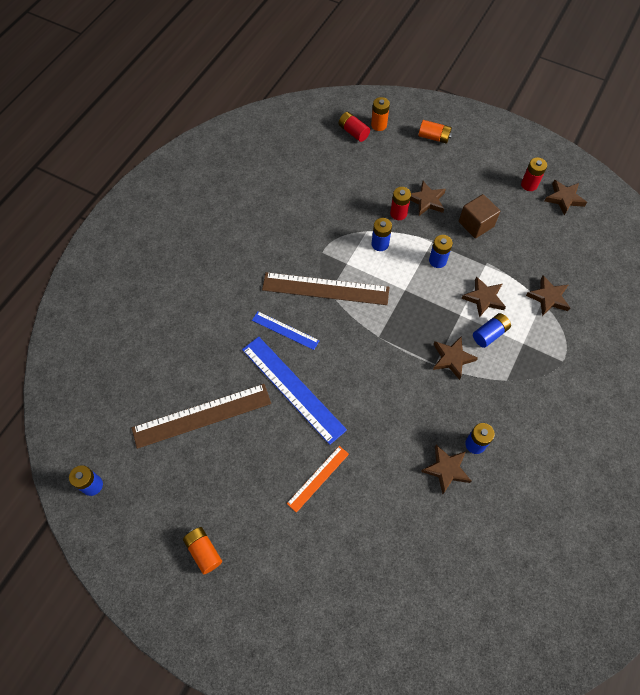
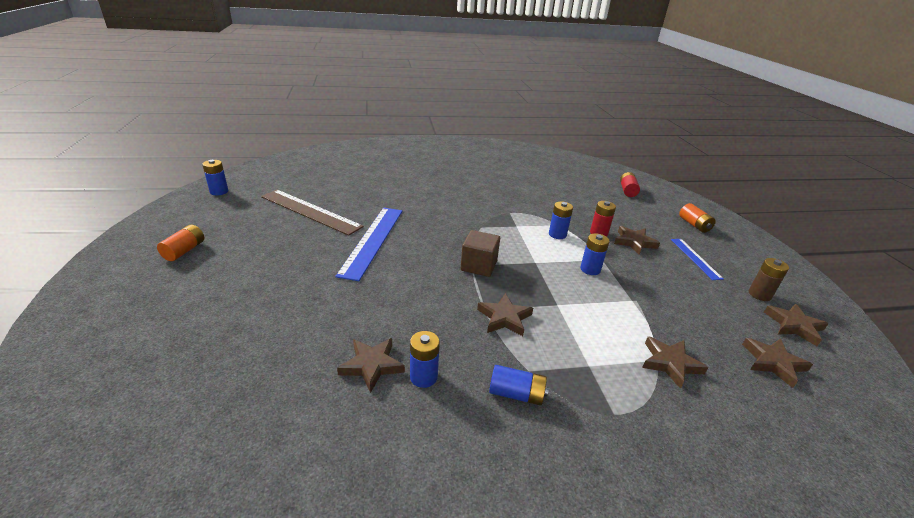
camera: 50 degrees right, 30 degrees down
blue ruler [252,311,320,350] -> blue ruler moved to [671,239,724,280]
brown ruler [262,272,389,305] -> none
orange ruler [287,446,349,513] -> none
orange battery [371,97,390,131] -> none
brown cube [459,194,500,238] -> brown cube moved to [460,230,500,277]
brown star [461,276,506,318] -> brown star moved to [742,338,813,388]
blue battery [473,313,511,348] -> blue battery moved to [489,365,549,406]
red battery [521,158,547,191] -> brown battery [749,258,789,301]

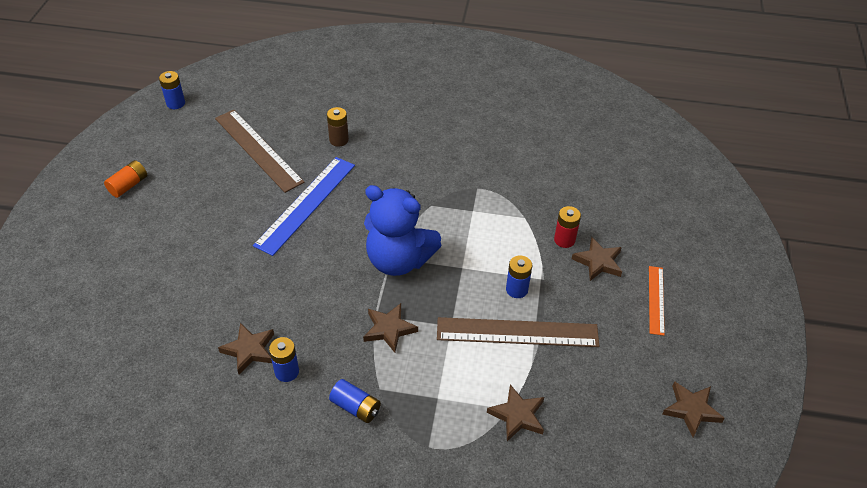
camera: 20 degrees right, 15 degrees up
brown cube [460,230,500,277] -> blue teddy bear [364,185,441,276]
blue battery [549,201,573,239] -> none
red battery [620,172,640,197] -> none
blue ruler [671,239,724,280] -> orange ruler [649,266,665,336]
orange battery [679,203,716,233] -> none
brown star [742,338,813,388] -> none
brown battery [749,258,789,301] -> brown battery moved to [327,107,349,147]
none -> brown ruler [437,317,599,347]

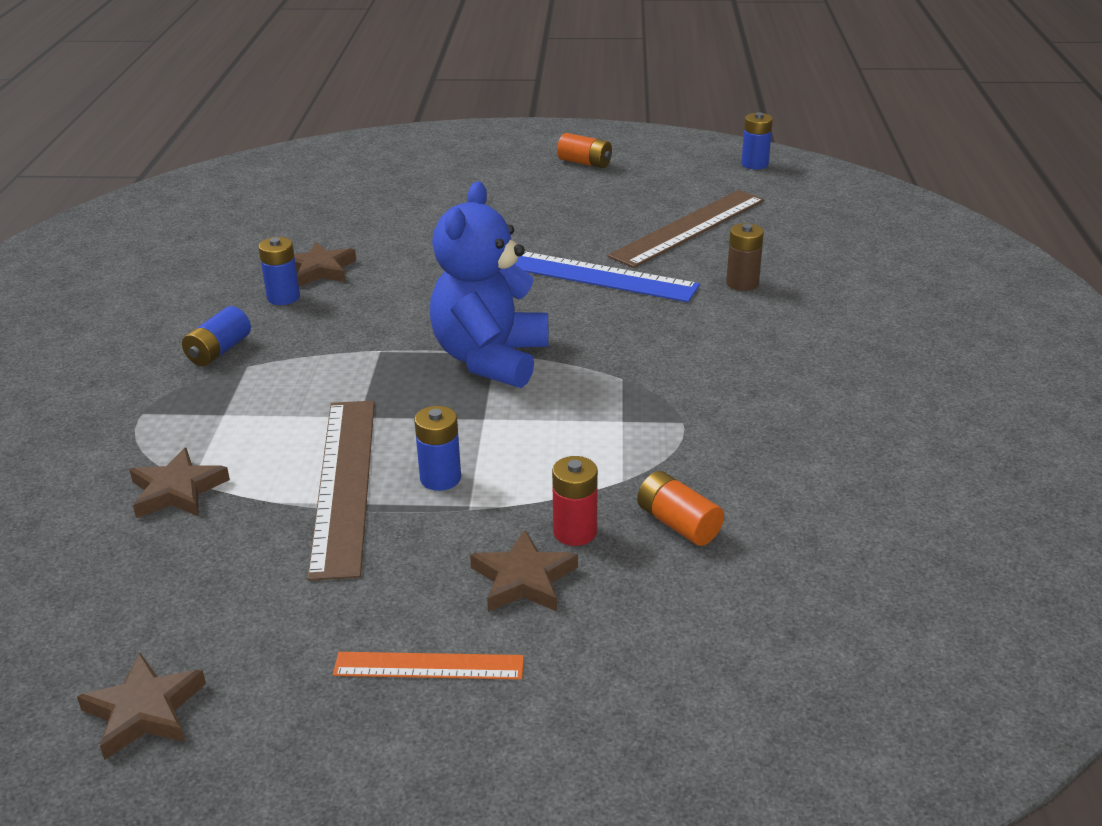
camera: 85 degrees right, 15 degrees down
brown star [363,303,418,353] -> none
none -> orange battery [637,471,724,546]

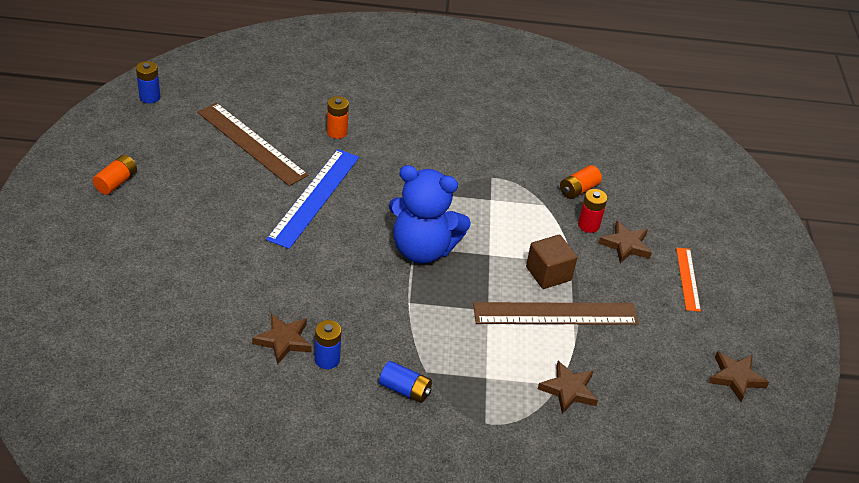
camera: 95 degrees left, 10 degrees up
blue battery [414,406,461,491] -> brown cube [526,235,577,289]
brown battery [726,223,764,291] -> orange battery [327,96,349,139]

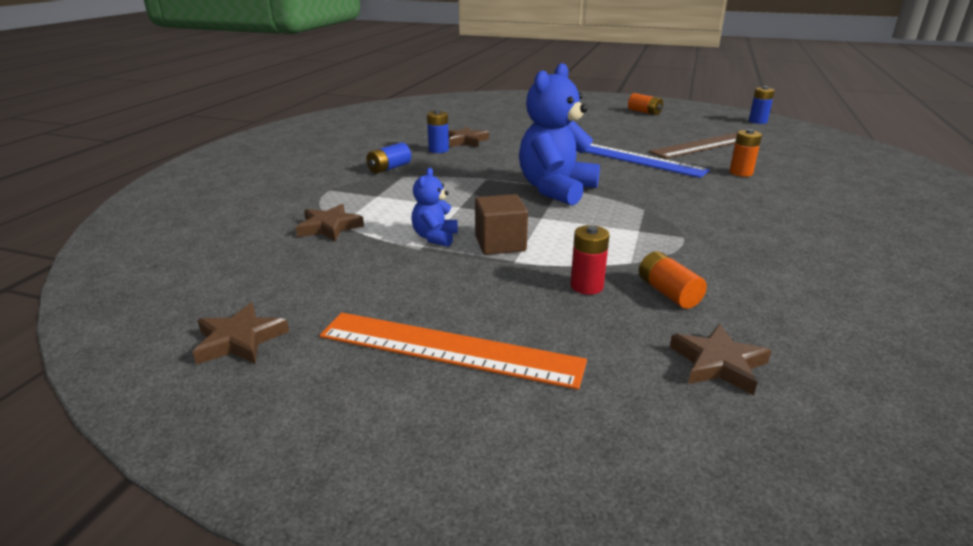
camera: 110 degrees right, 15 degrees down
brown ruler [473,302,639,325] -> blue teddy bear [411,168,458,247]
brown star [599,220,652,263] -> brown star moved to [670,324,772,395]
orange ruler [676,248,701,312] -> orange ruler [320,313,587,390], size x1.83

